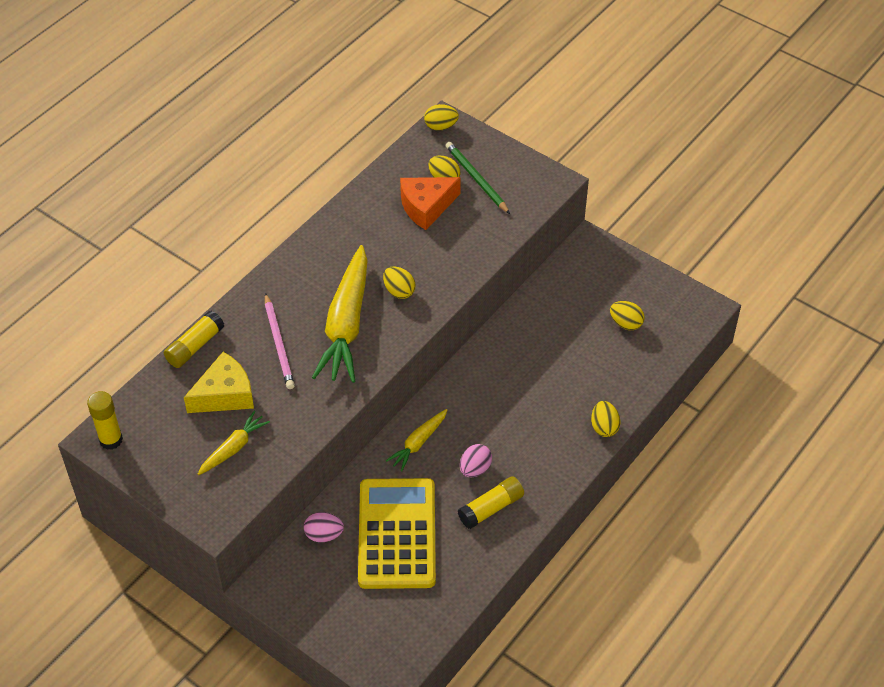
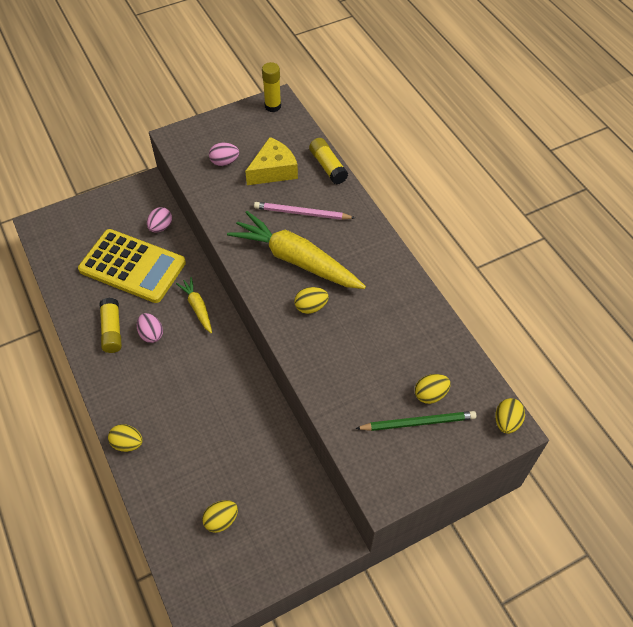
camera: 115 degrees right, 5 degrees up
yellow cheese [184,352,254,413] -> yellow cheese turned 120 degrees counterclockwise [245,137,298,185]
yellow carrot [198,411,270,475] -> pink egg [209,143,239,166]
orange cheese [400,177,461,230] -> none

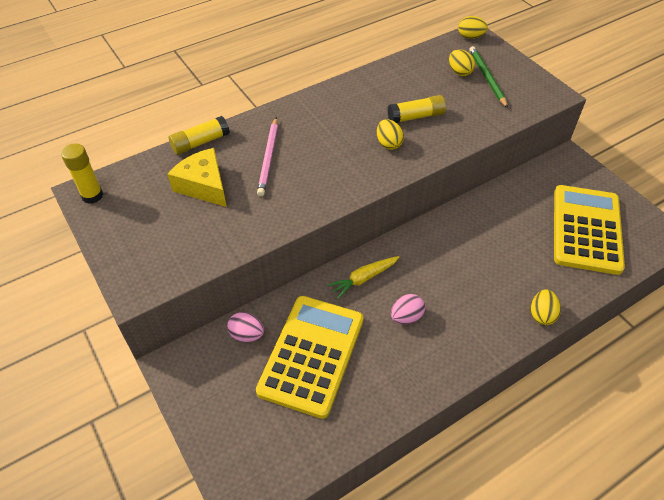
camera: 95 degrees left, 5 degrees down
yellow glue stick [99,298,122,353] -> yellow glue stick moved to [387,95,446,123]
yellow egg [202,500,238,533] -> yellow calculator [554,185,625,275]
pink egg [209,143,239,166] -> none
yellow carrot [227,211,366,289] -> none

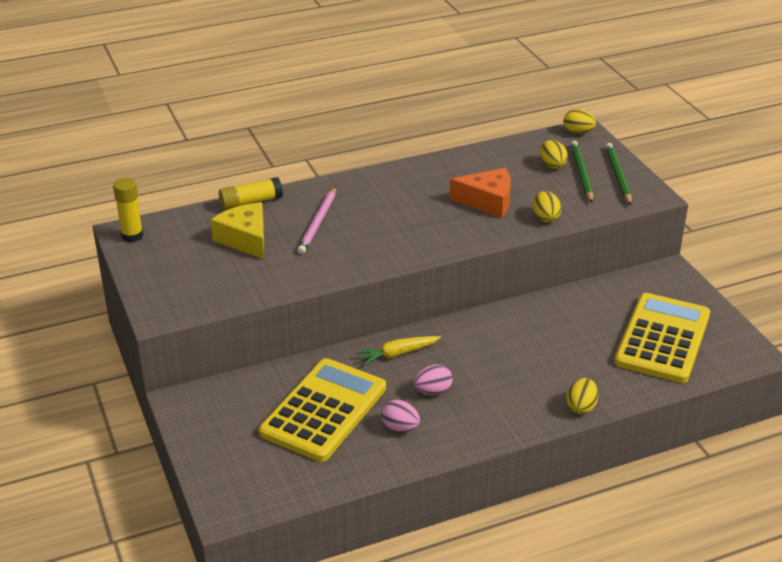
camera: 10 degrees right, 15 degrees down
pink egg [227,312,264,342] -> pink egg moved to [381,400,420,432]
yellow egg [377,119,404,150] -> yellow egg moved to [533,191,561,222]
yellow glue stick [387,95,446,123] -> orange cheese [449,168,511,218]
none -> green pencil [606,143,632,205]

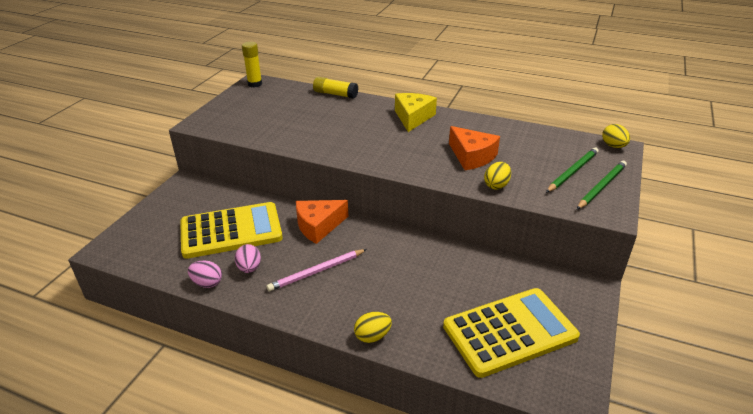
camera: 45 degrees right, 0 degrees up
yellow cheese [210,203,264,259] -> yellow cheese moved to [395,93,437,132]
pink pencil [297,187,336,254] -> pink pencil moved to [267,249,367,291]
yellow carrot [356,336,441,365] -> orange cheese [296,200,348,244]
pink egg [414,364,453,395] -> pink egg moved to [188,261,222,288]
yellow egg [540,140,568,169] -> none

